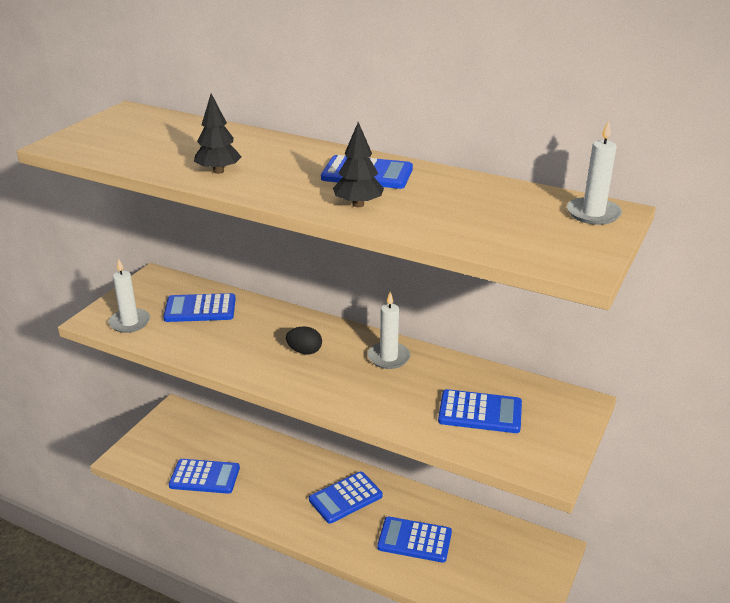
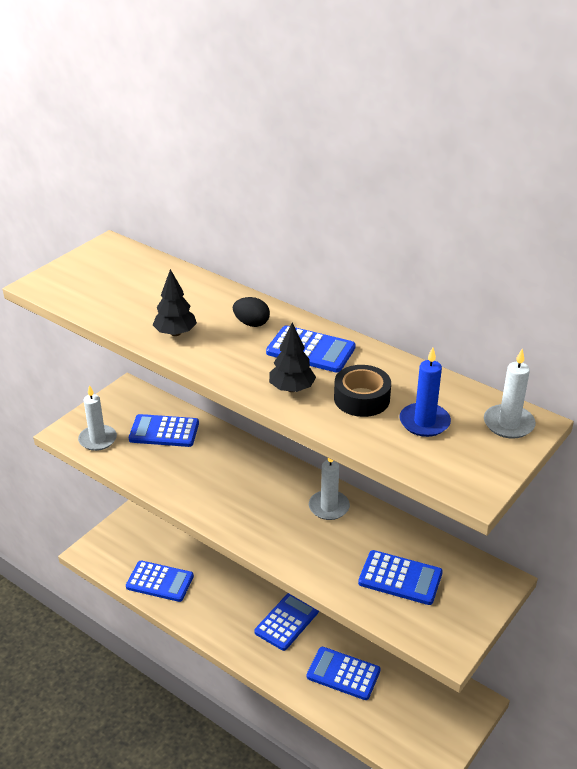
camera: 10 degrees right, 5 degrees up
black egg [286,327,322,354] -> black egg moved to [233,297,270,327]
blue calculator [309,472,383,524] -> blue calculator turned 150 degrees clockwise [255,593,319,651]
none -> black tape [334,365,391,417]
none -> blue candle [400,347,451,437]

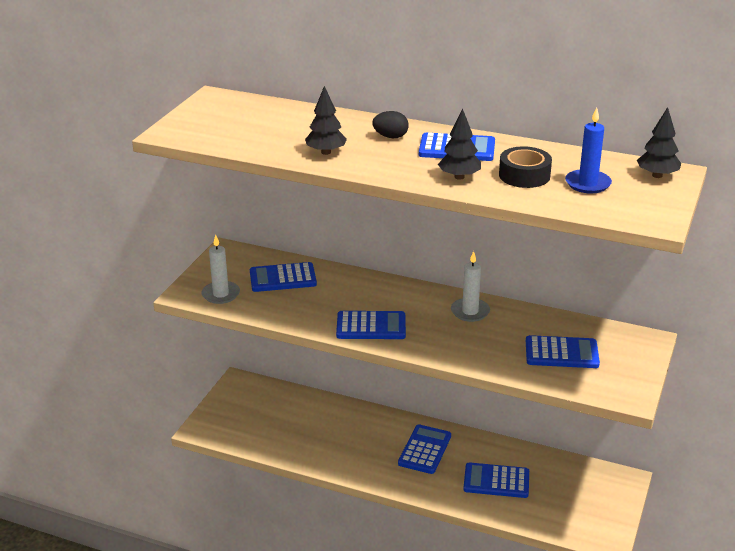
camera: 15 degrees left, 5 degrees down
blue calculator [126,561,194,602] -> blue calculator moved to [336,311,406,339]
white candle [484,349,536,439] -> black tree [637,107,681,178]

